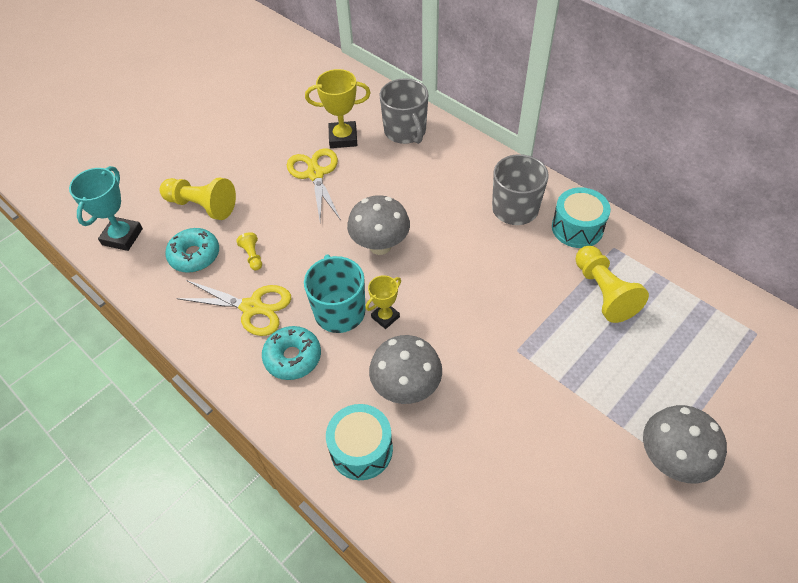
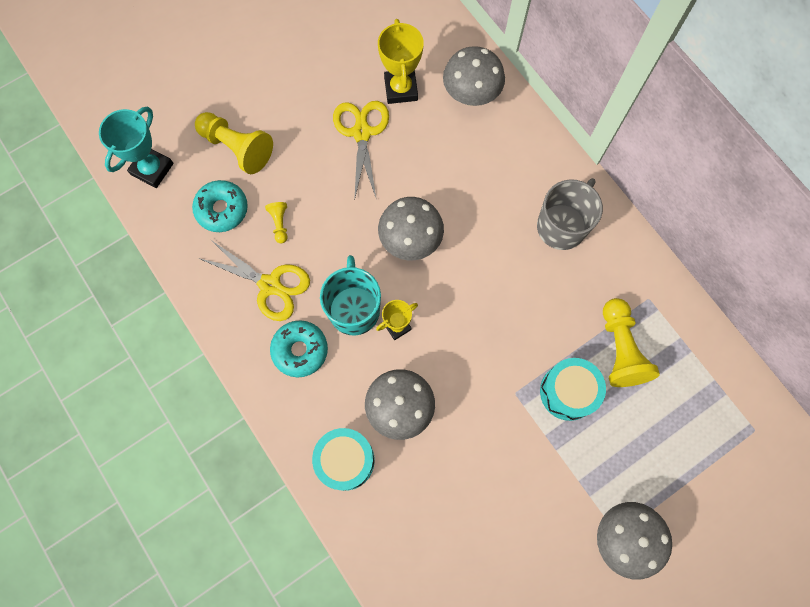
camera: 10 degrees right, 20 degrees up
yellow trophy [305,69,371,148] -> yellow trophy turned 75 degrees clockwise [378,19,424,104]
grey mug [379,78,429,144] -> grey mushroom [443,46,505,106]
turquoise drum [552,187,611,248] -> turquoise drum moved to [540,358,606,421]

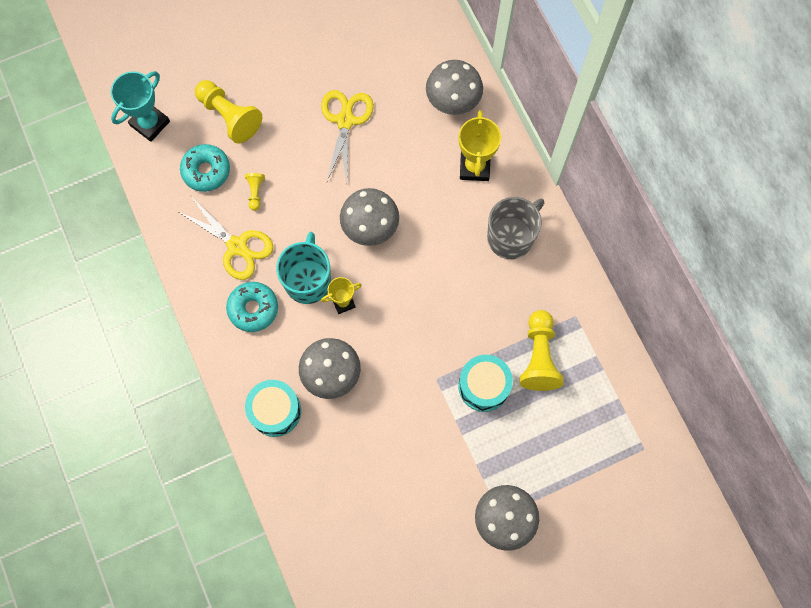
camera: 10 degrees right, 0 degrees up
yellow trophy [378,19,424,104] -> yellow trophy moved to [459,110,501,181]

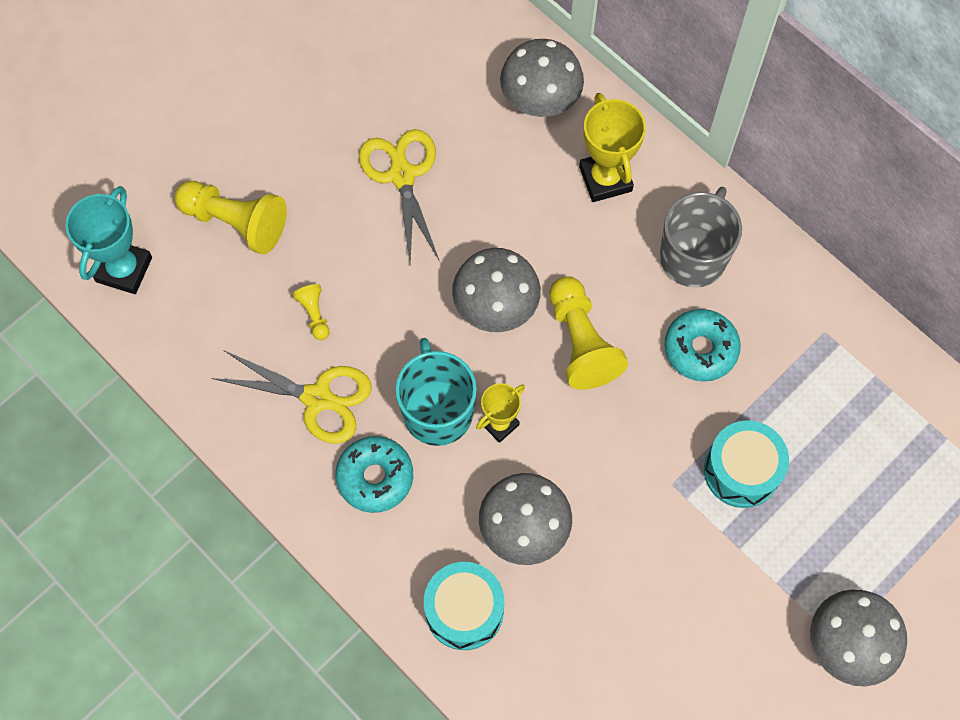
camera: 20 degrees left, 5 degrees down
turquoise donut [180,144,230,192] -> turquoise donut moved to [664,309,741,382]
yellow pawn [520,310,564,391] -> yellow pawn moved to [549,276,628,390]

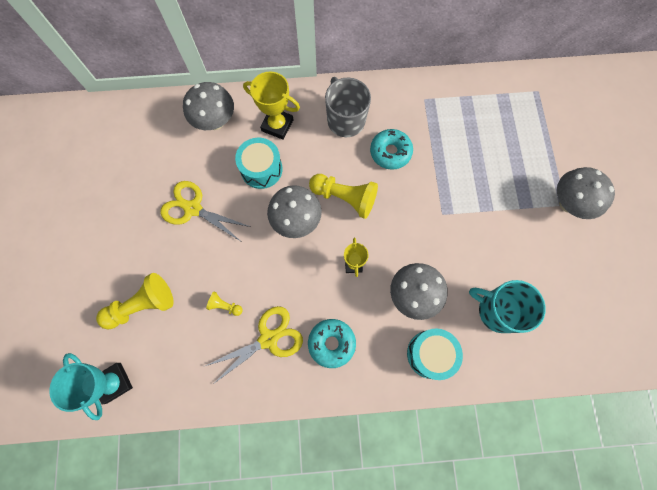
camera: 50 degrees left, 5 degrees up
turquoise mug [395,338,477,446] -> turquoise mug moved to [469,280,546,333]
turquoise drum [704,420,789,508] -> turquoise drum moved to [235,138,283,189]

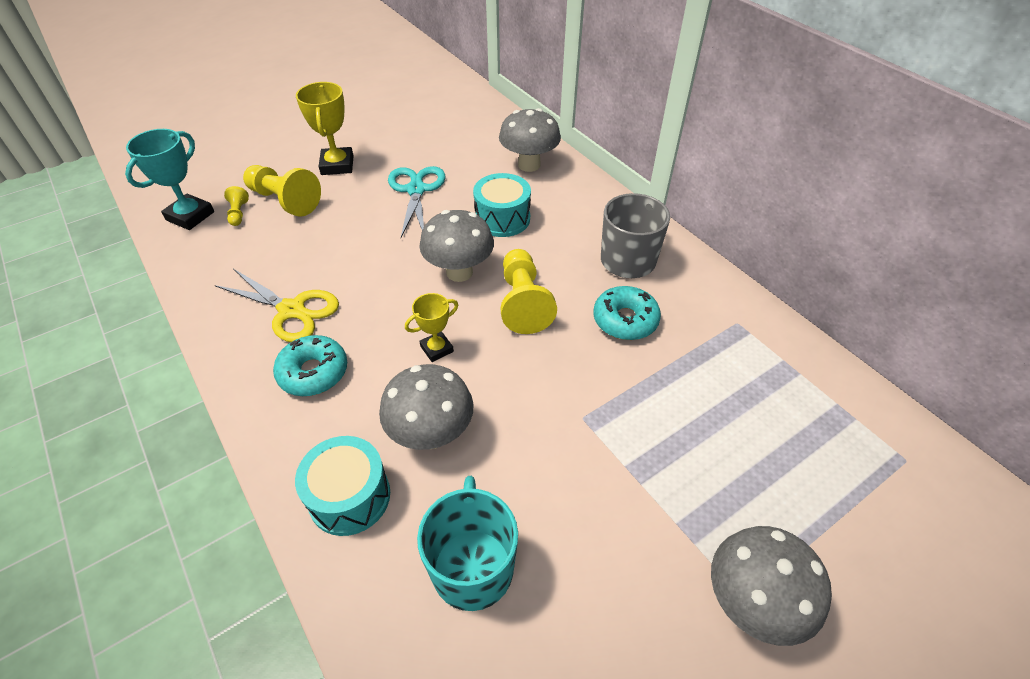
camera: 60 degrees right, 25 degrees down
yellow scissors [160,181,251,241] -> turquoise scissors [388,166,445,238]
yellow pawn [206,292,243,316] -> yellow pawn moved to [224,186,249,226]
yellow trophy [243,71,300,140] -> yellow trophy moved to [296,82,354,175]

